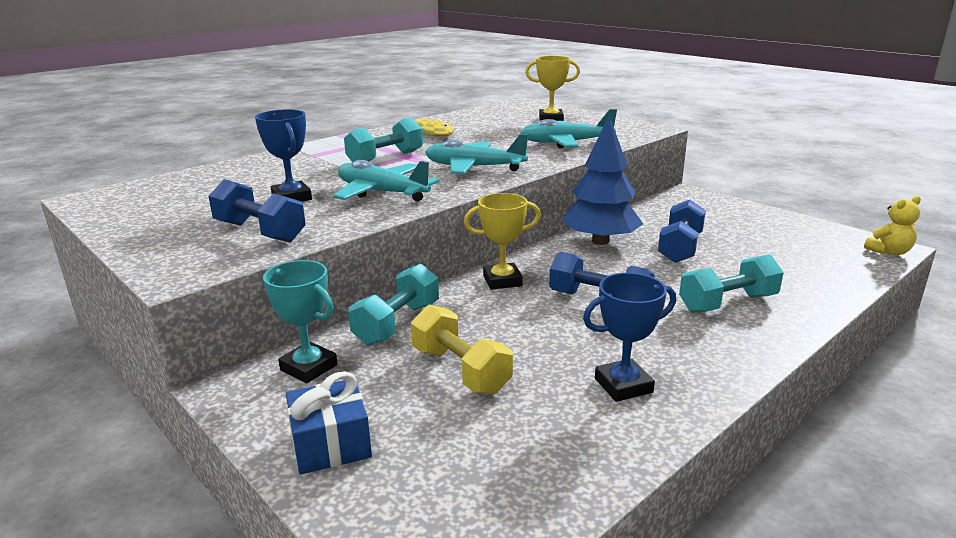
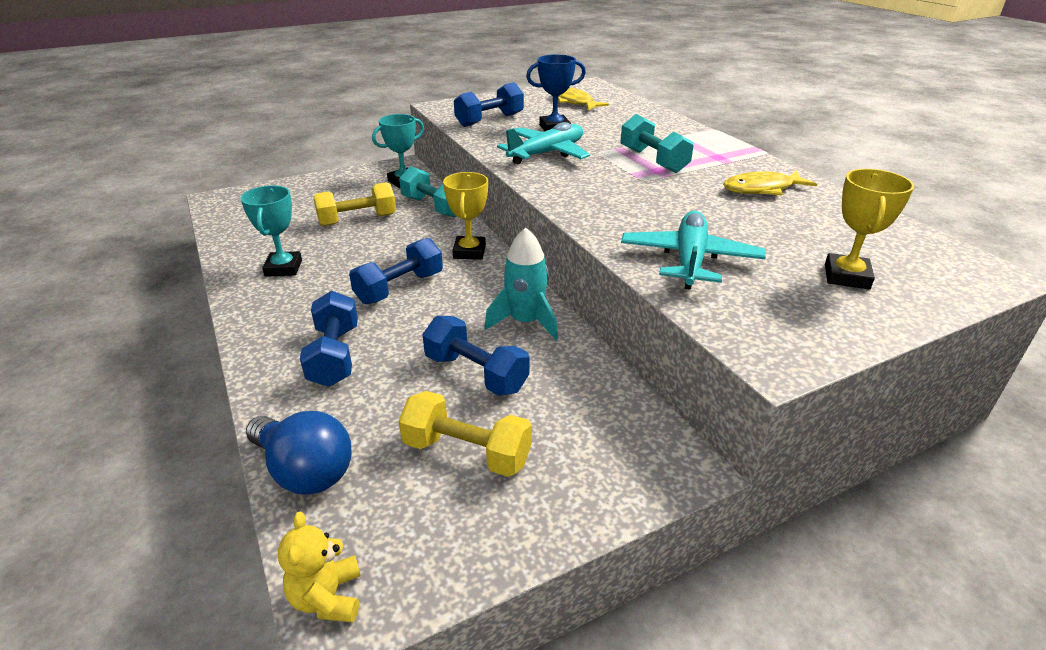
camera: 105 degrees right, 10 degrees up
blue gift [286,371,372,475] -> none
turquoise plane [425,134,528,174] -> none
blue tree [562,116,643,245] -> turquoise rocket [484,228,558,340]
blue trophy [583,273,676,402] -> turquoise trophy [241,185,302,277]
turquoise dumbbell [679,254,784,313] -> blue dumbbell [300,291,358,387]
none -> blue light bulb [246,411,352,494]
none -> yellow dumbbell [398,391,532,477]
none -> yellow fish [558,87,609,110]

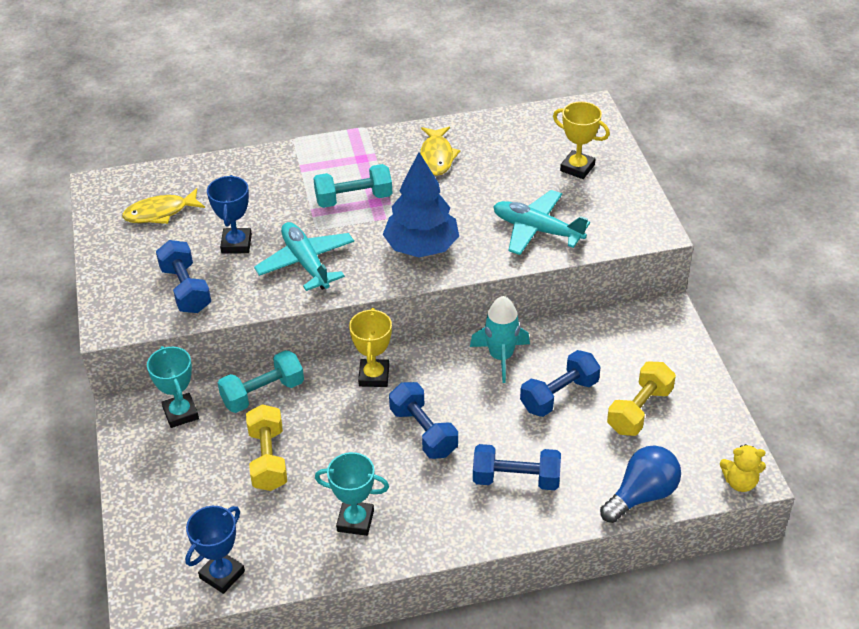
camera: 75 degrees left, 10 degrees up
yellow trophy [443,172,488,260] -> yellow trophy turned 75 degrees clockwise [349,308,392,387]
none -> blue trophy [185,506,245,594]
none -> blue tree [383,152,459,257]

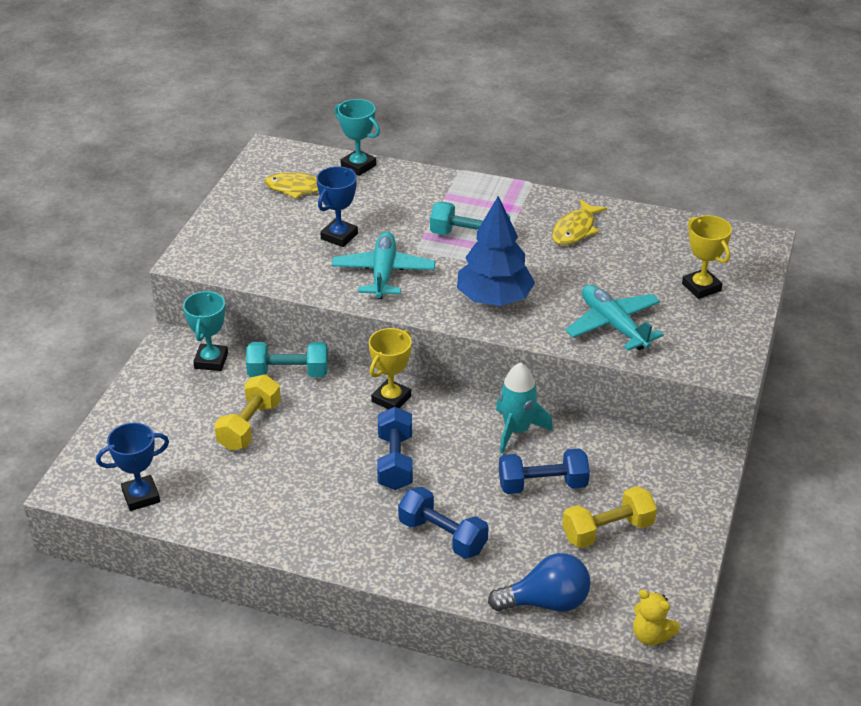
camera: 30 degrees right, 5 degrees down
blue dumbbell [156,240,211,313] -> none
turquoise trophy [315,452,389,536] -> turquoise trophy moved to [334,99,380,176]

